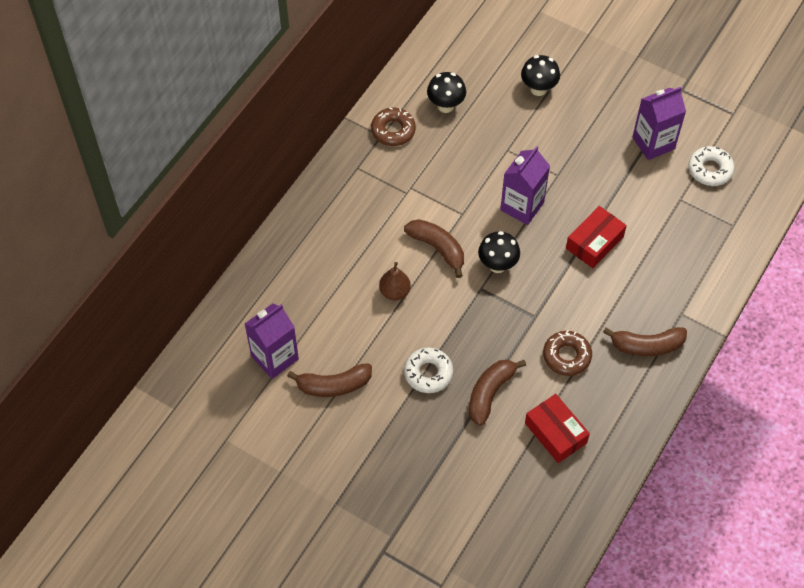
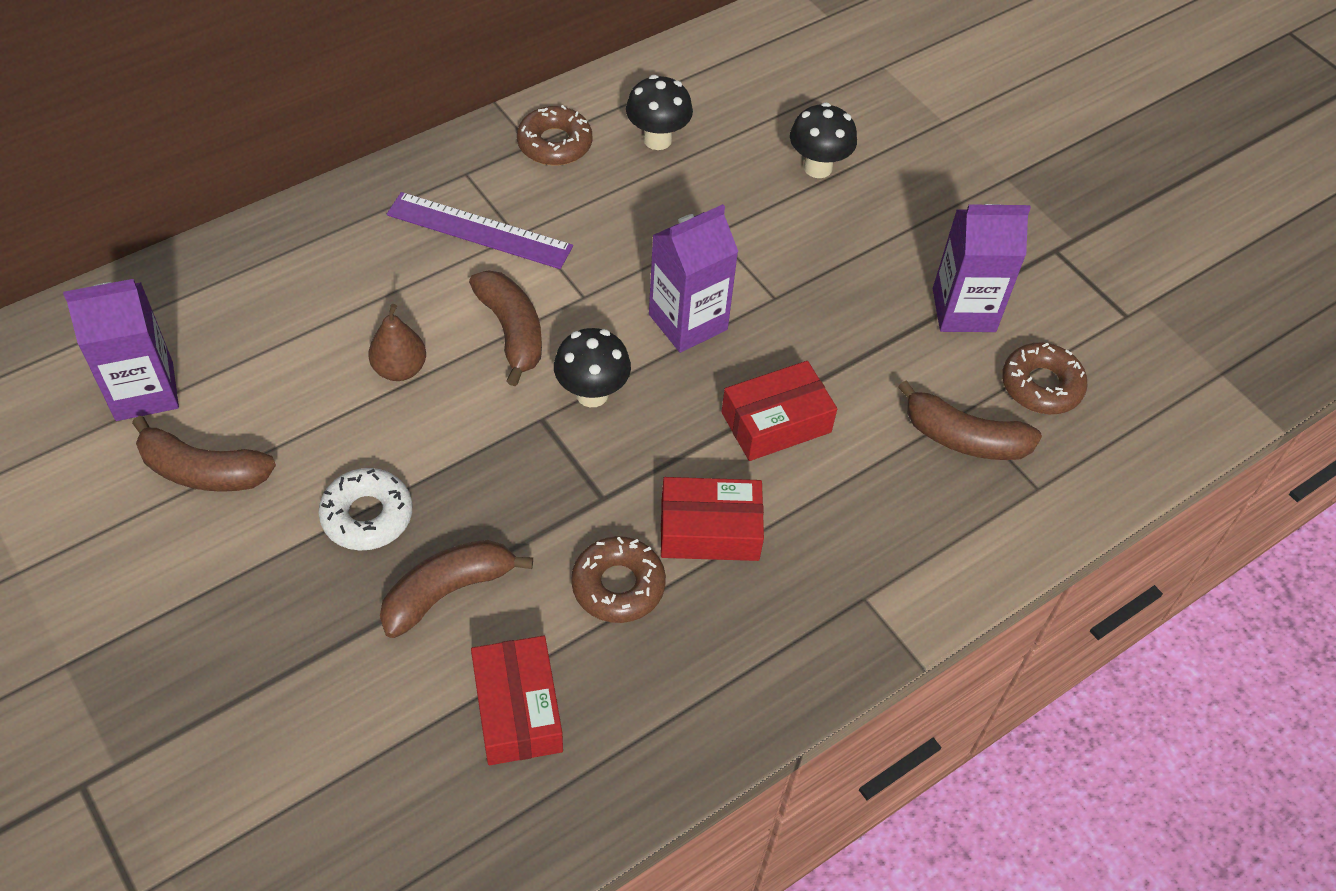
camera: 20 degrees right, 5 degrees down
brown banana [603,327,687,356] -> brown banana moved to [898,380,1042,460]
white donut [689,146,735,186] -> brown donut [1002,343,1088,414]
none -> purple ruler [387,192,573,269]
none -> red box [661,477,764,561]

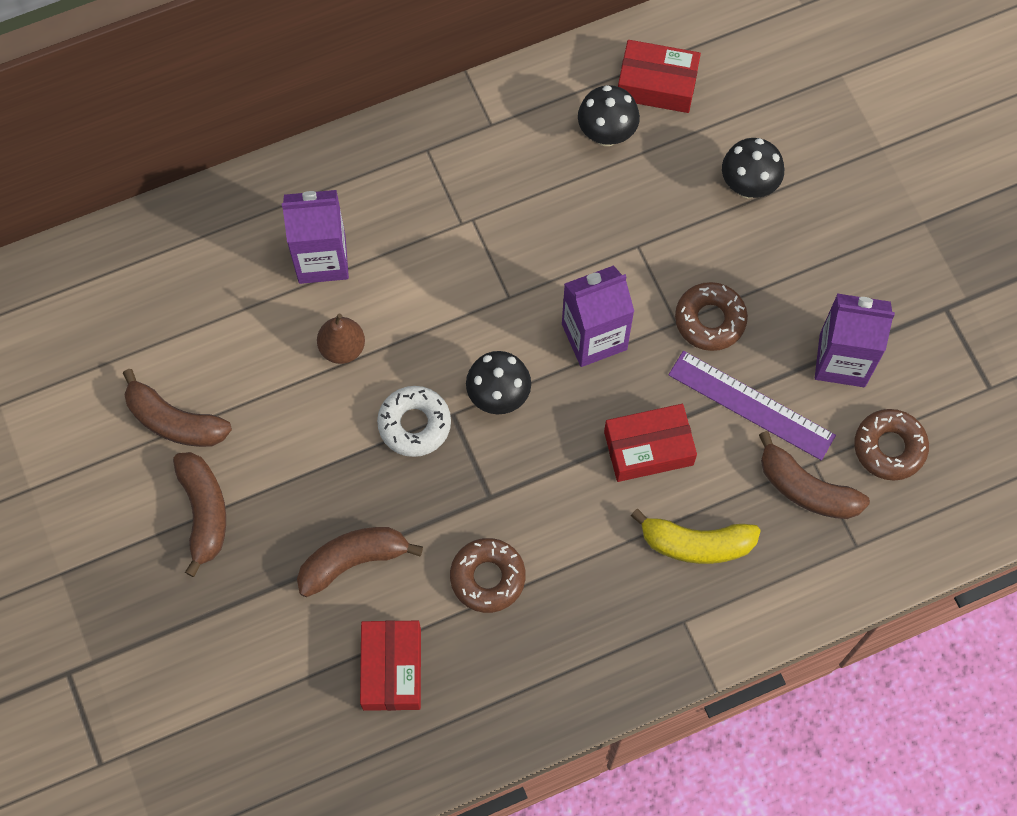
camera: 15 degrees right, 15 degrees up
purple carton [63,279,179,421] -> purple carton moved to [282,190,349,284]
white donut [318,468,412,550] -> white donut moved to [377,386,451,457]
purple ruler [387,192,573,269] -> purple ruler moved to [669,351,836,460]
brown banana [469,271,542,386] -> brown banana moved to [173,452,226,577]
brown donut [517,105,592,165] -> brown donut moved to [675,282,748,351]
red box [661,477,764,561] -> red box moved to [618,40,701,113]
none -> yellow banana [631,509,761,564]

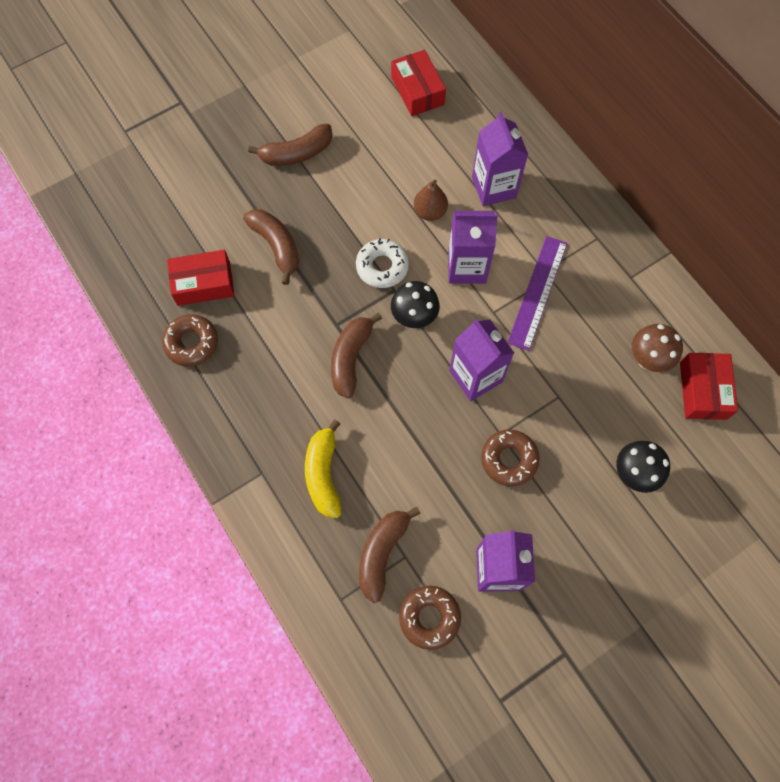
camera: 80 degrees right, 0 degrees up
brown banana [123,369,232,447] -> brown banana moved to [331,313,382,398]
brown donut [450,538,526,613] -> brown donut moved to [162,314,218,367]
black mushroom [578,85,640,146] -> brown mushroom [632,324,683,372]
red box [604,404,697,482] -> red box moved to [391,50,446,116]
purple ruler [669,351,836,460] -> purple ruler moved to [507,236,567,351]
none -> purple carton [448,211,498,284]

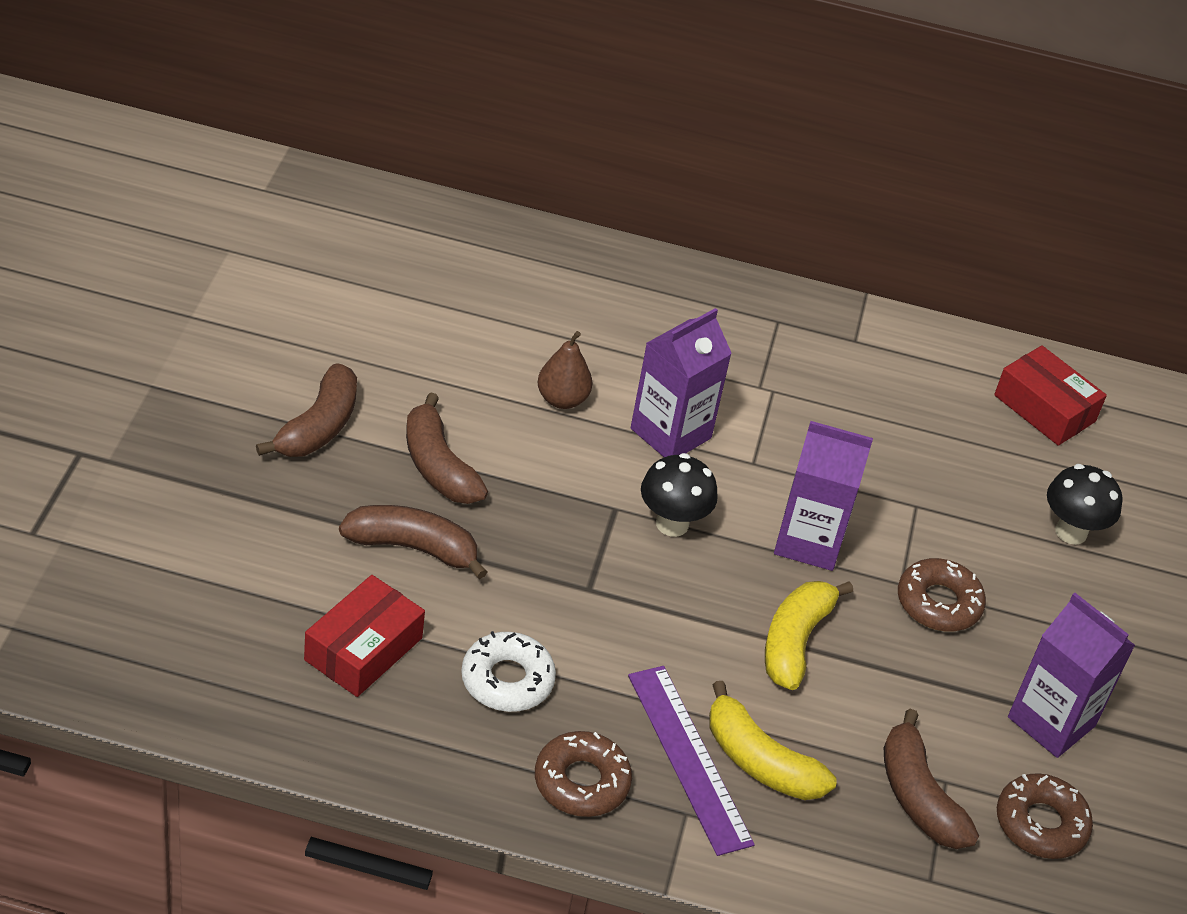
camera: 50 degrees left, 25 degrees down
brown donut [162,314,218,367] -> brown donut moved to [535,731,632,817]
brown banana [331,313,382,398] -> brown banana moved to [406,392,488,504]
white donut [356,238,409,288] -> white donut moved to [461,631,556,712]
red box [391,50,446,116] -> none
purple carton [472,112,528,206] -> none
purple ruler [507,236,567,351] -> purple ruler moved to [628,666,755,856]
brown mushroom [632,324,683,372] -> none
none -> yellow banana [765,581,853,690]

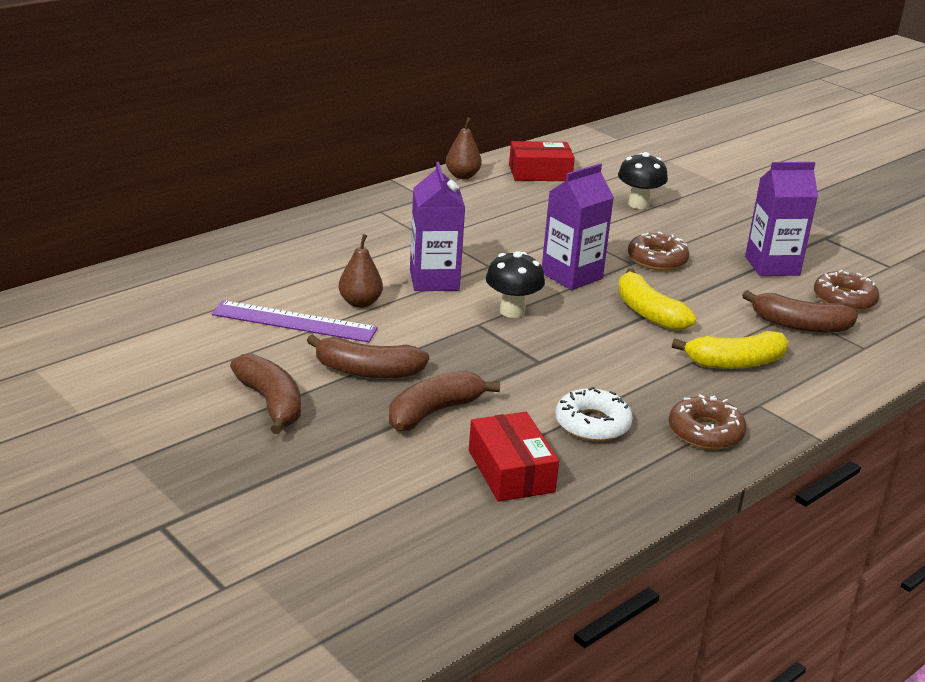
camera: 50 degrees left, 15 degrees down
purple ruler [628,666,755,856] -> purple ruler moved to [212,300,378,342]
none -> brown pear [446,118,482,179]

